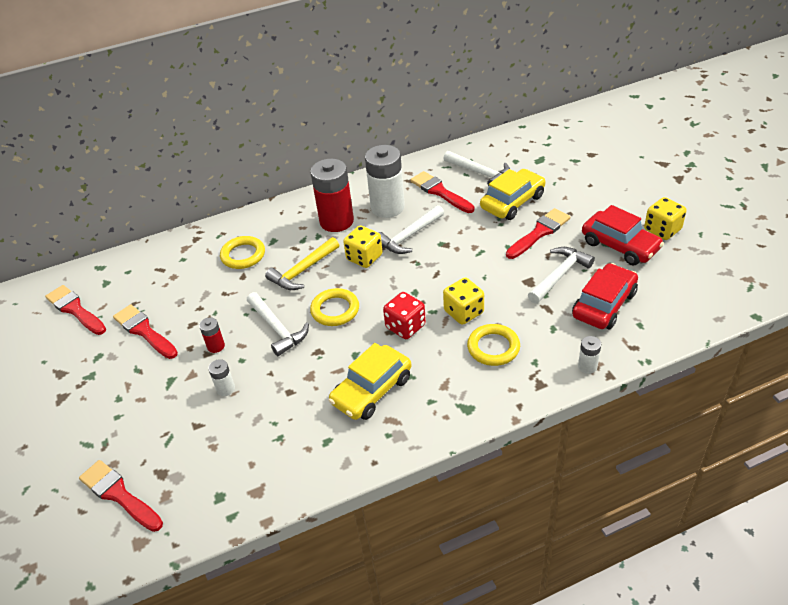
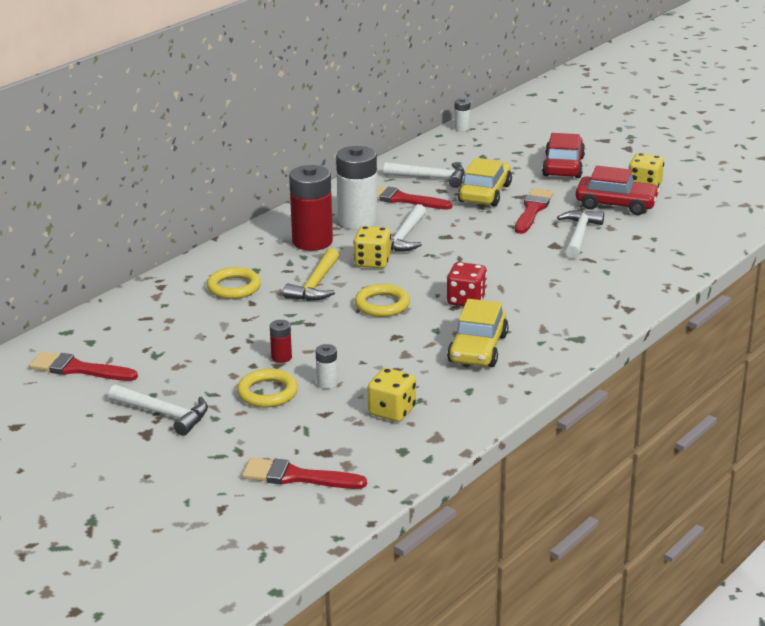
camera: 30 degrees left, 15 degrees down
red brush [113,304,178,359] -> none
white hammer [247,292,309,356] -> white hammer moved to [109,384,208,436]
yellow dice [443,277,484,325] -> yellow dice moved to [368,368,416,422]
yellow ring [467,324,520,366] -> yellow ring moved to [237,369,298,407]
red car [572,263,638,329] -> red car moved to [542,133,585,178]
white battery [578,336,601,374] -> white battery moved to [454,98,470,131]

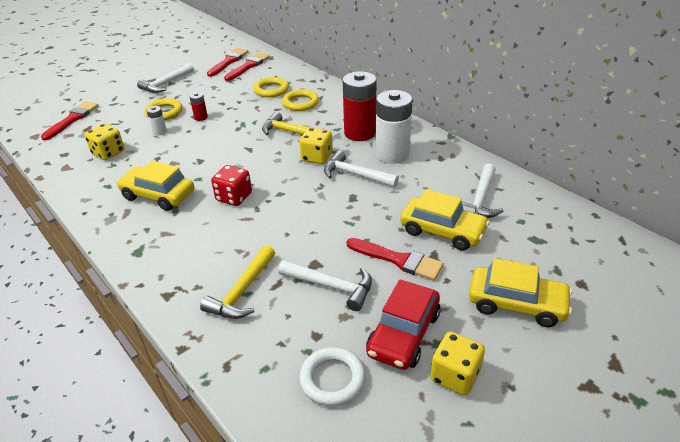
camera: 100 degrees right, 10 degrees up
yellow ring [355,284,410,317] -> yellow ring moved to [253,77,289,97]
red brush [377,186,452,210] -> red brush moved to [224,52,270,81]
white battery [454,98,470,131] -> none
red car [542,133,585,178] -> yellow car [469,258,573,328]
none -> yellow hammer [200,245,275,319]
none -> white ring [299,347,366,406]

